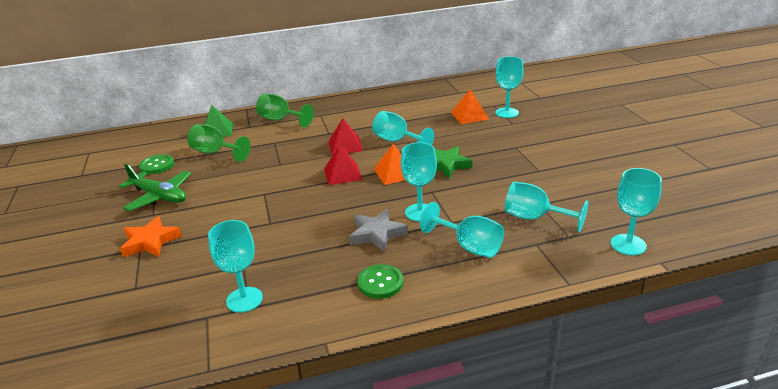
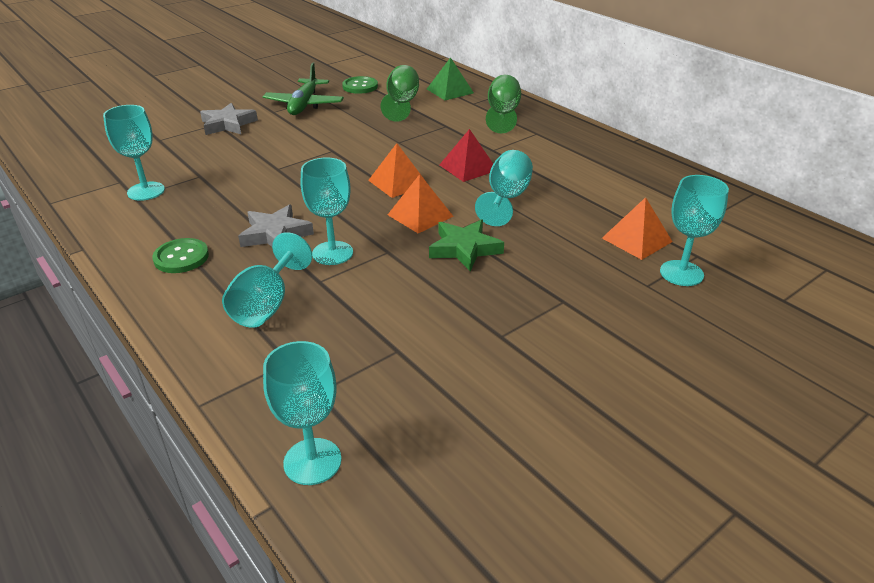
camera: 65 degrees right, 5 degrees up
orange star [120,216,182,257] -> grey star [200,103,258,135]
red pyramid [324,145,363,185] -> orange pyramid [368,143,428,198]
turquoise goblet [505,182,589,232] -> none

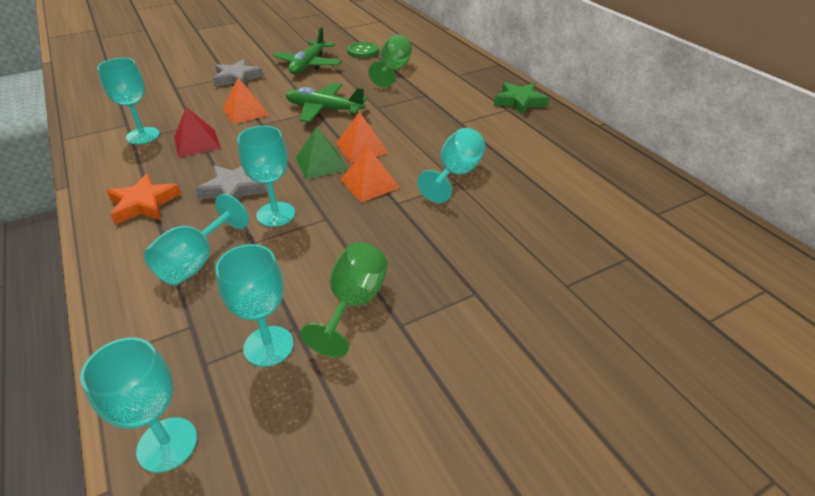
camera: 10 degrees right, 5 degrees up
green button [152,238,209,273] -> orange star [107,174,181,225]
green pyramid [427,57,474,100] -> green pyramid moved to [296,127,347,179]
green star [429,219,504,272] -> green star moved to [494,82,549,115]
red pyramid [440,129,493,182] -> red pyramid moved to [174,107,221,157]
green goblet [486,75,521,133] -> green goblet moved to [300,242,388,358]
orange pyramid [602,197,673,260] -> orange pyramid moved to [223,78,269,124]
turquoise goblet [660,175,729,286] -> turquoise goblet moved to [215,244,294,367]
none -> green plane [286,83,367,123]

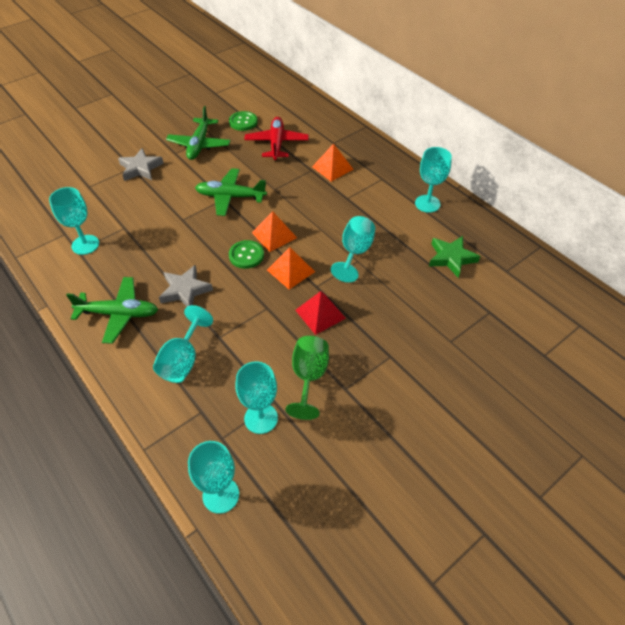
camera: 10 degrees left, 10 degrees up
orange star [107,174,181,225] -> green plane [66,277,158,344]
red pyramid [174,107,221,157] -> red pyramid moved to [295,291,346,335]
orange pyramid [223,78,269,124] -> orange pyramid moved to [312,143,354,182]
turquoise goblet [237,126,295,227] -> turquoise goblet moved to [415,147,452,213]
green pyramid [296,127,347,179] -> green button [229,240,264,269]
green goblet [369,35,412,87] -> red plane [244,117,309,160]
green star [494,82,549,115] -> green star moved to [429,236,480,278]

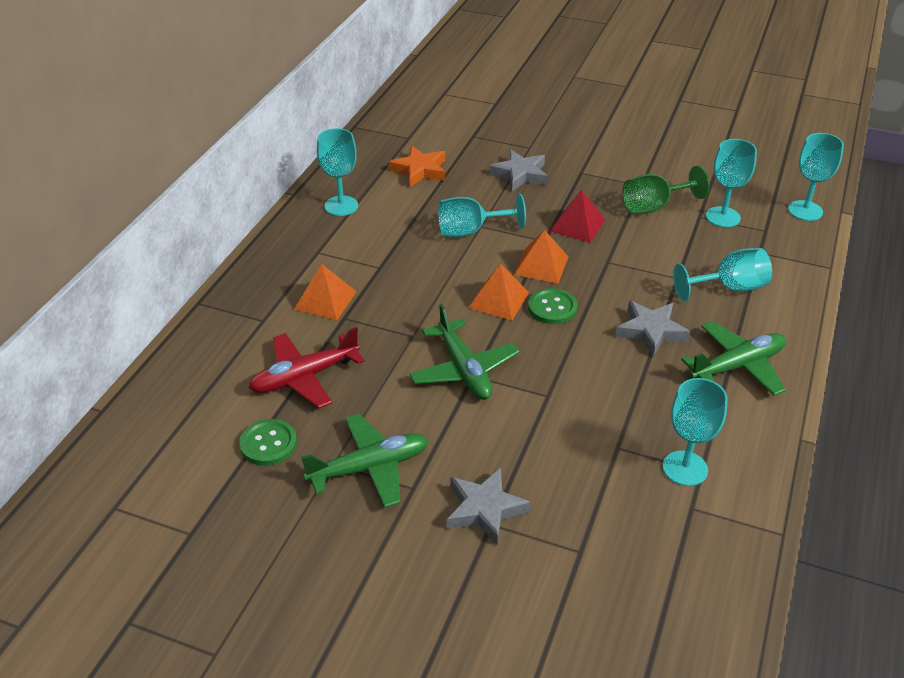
camera: 120 degrees left, 10 degrees down
green plane [66,277,158,344] -> green plane turned 90 degrees clockwise [681,321,786,396]
green star [429,236,480,278] -> orange star [389,146,445,187]
none -> grey star [489,150,548,191]

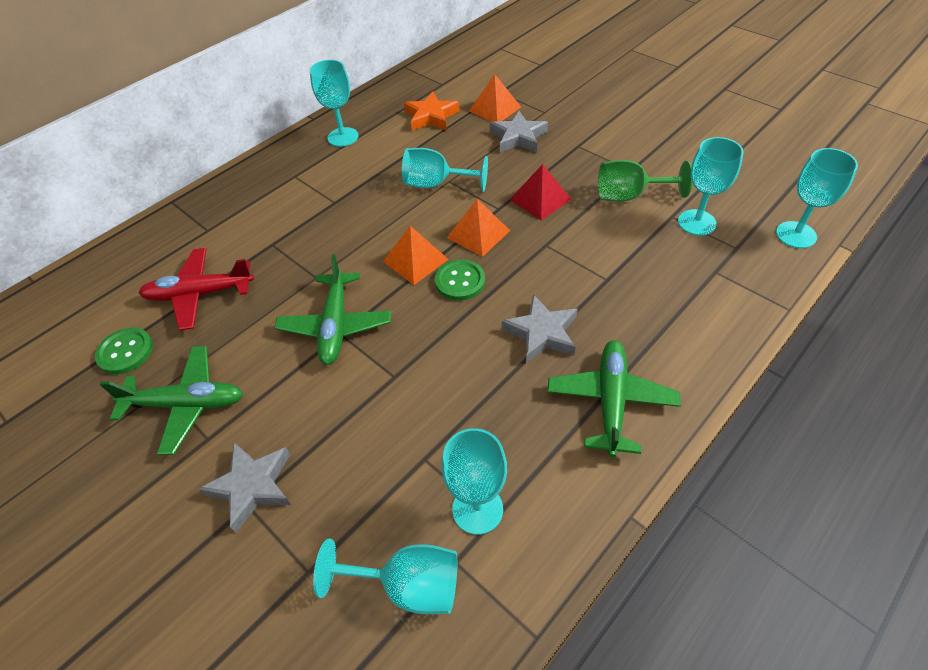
camera: 25 degrees right, 10 degrees up
orange pyramid [294,264,357,320] -> orange pyramid moved to [469,74,521,122]
turquoise goblet [673,248,772,301] -> turquoise goblet moved to [313,538,457,614]
green plane [681,321,786,396] -> green plane turned 75 degrees counterclockwise [547,340,681,457]

